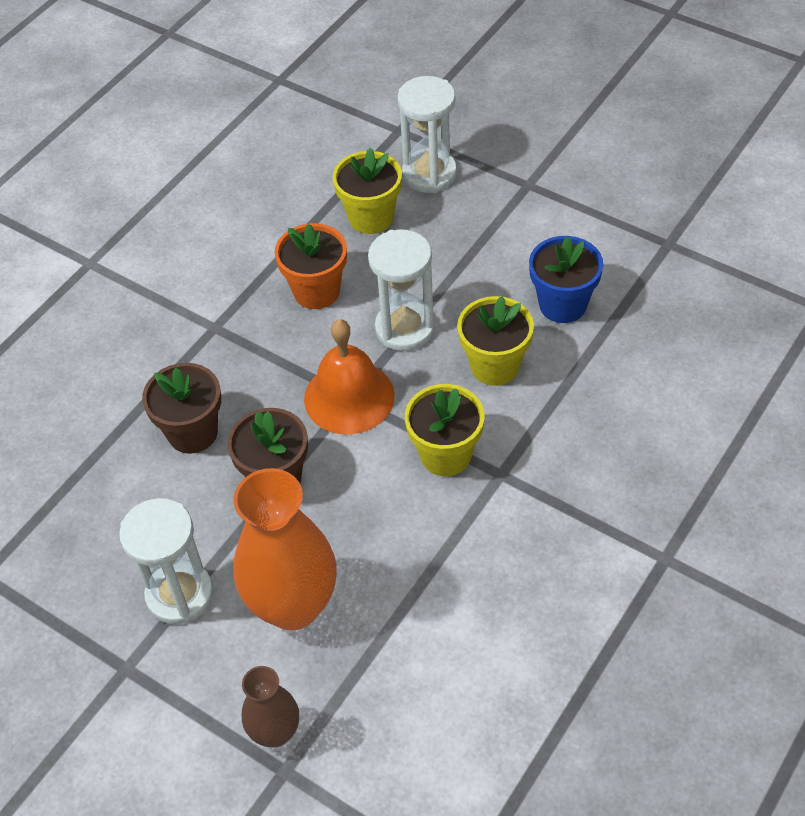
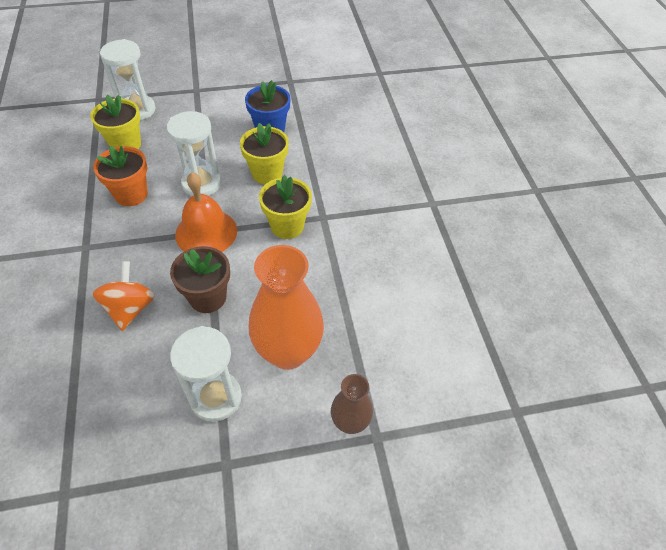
camera: 50 degrees left, 0 degrees up
brown flower pot [142,363,221,454] -> orange spinning top [92,261,155,331]

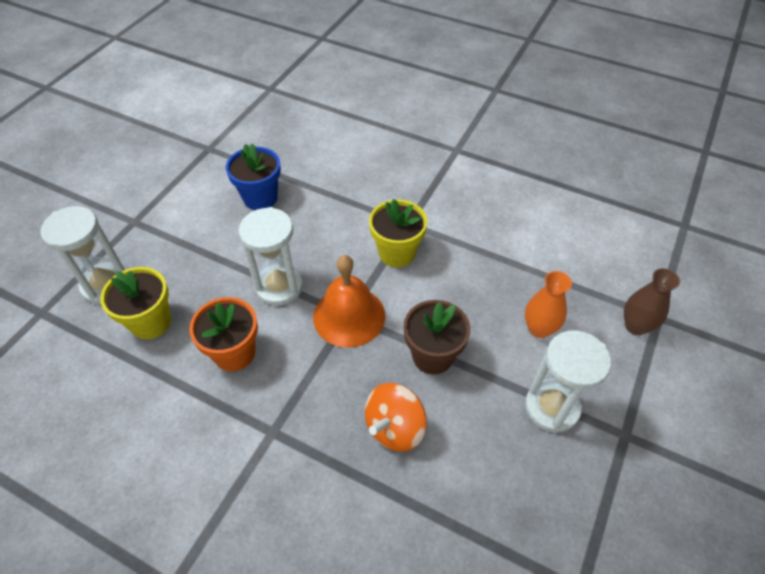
camera: 50 degrees left, 0 degrees up
orange spinning top [92,261,155,331] -> orange spinning top turned 90 degrees counterclockwise [365,383,427,452]
yellow flower pot [240,123,289,184] -> none
orange vase [249,245,324,370] -> orange vase [525,271,572,338], size x0.54

